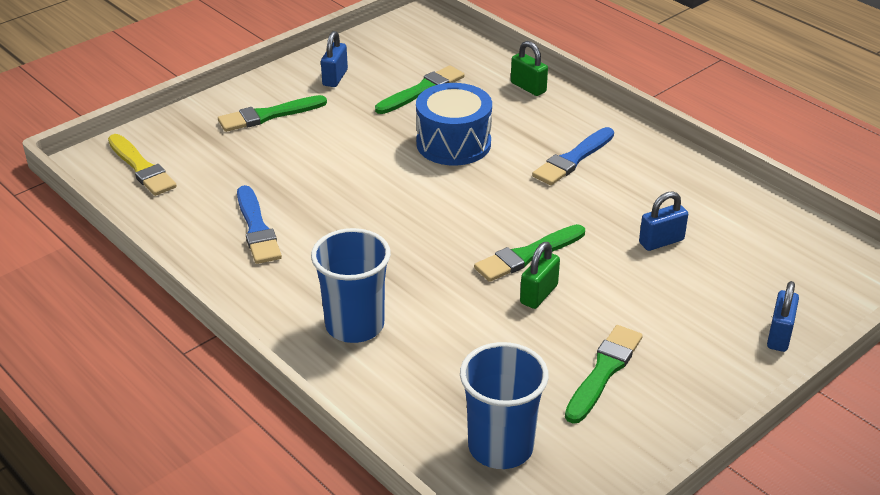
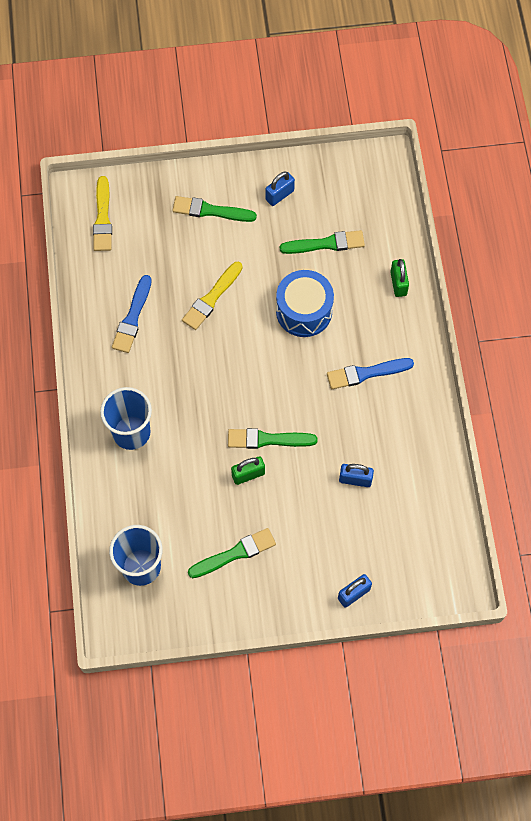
camera: 35 degrees right, 30 degrees up
none -> yellow brush [182,262,243,330]

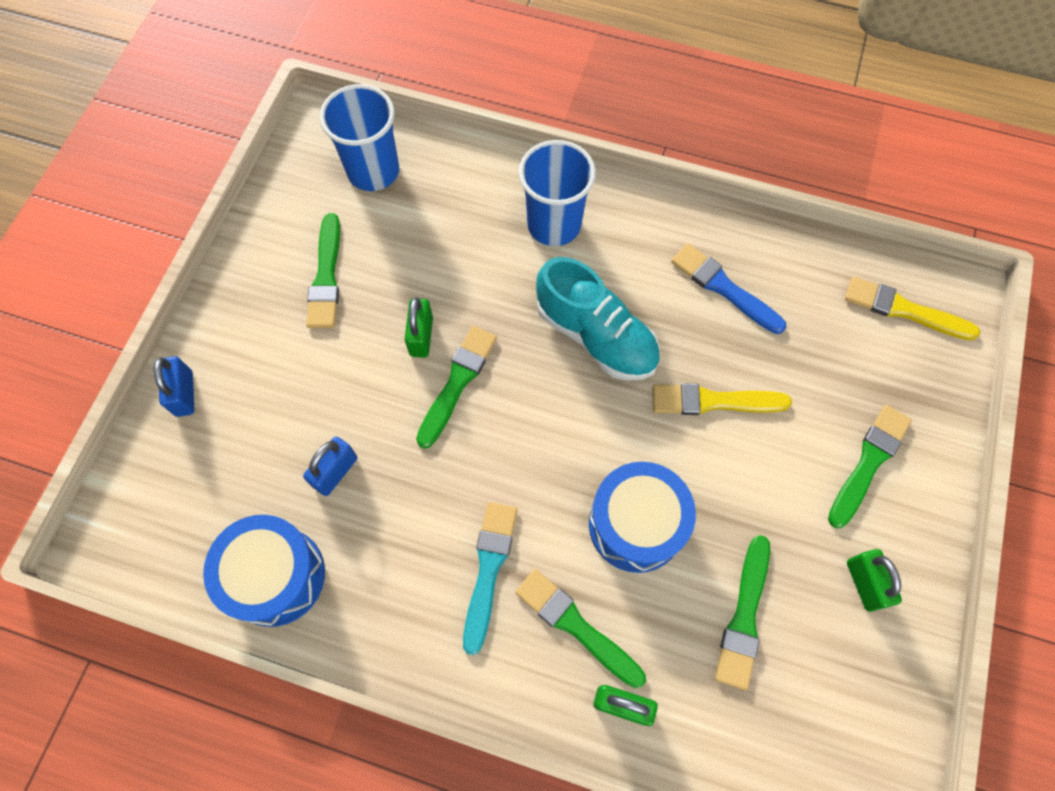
camera: 115 degrees right, 0 degrees up
yellow brush [182,262,243,330] -> yellow brush turned 60 degrees counterclockwise [652,383,792,415]
blue padlock [266,171,295,206] -> green padlock [847,549,902,612]
blue brush [327,358,414,389] -> turquoise brush [463,502,517,655]
none -> blue drum [203,515,325,627]
none -> green brush [515,569,646,688]
none -> turquoise shoe [536,257,660,381]

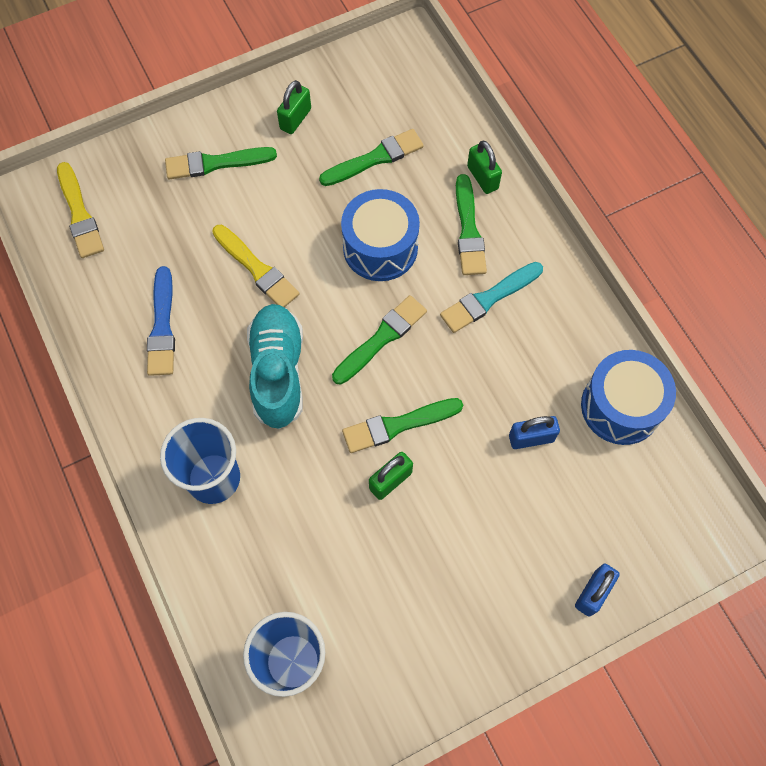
camera: 135 degrees left, 0 degrees up
green brush [306,213,340,328] -> green brush moved to [332,295,427,385]

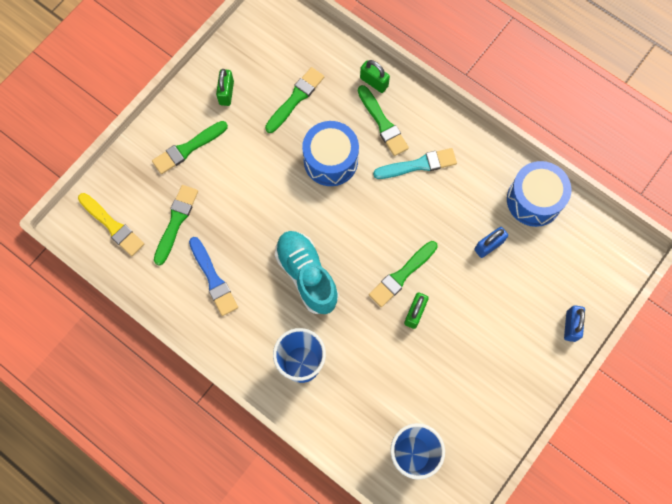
camera: 25 degrees left, 5 degrees up
yellow brush [212,225,299,307] -> none
green brush [332,295,427,385] -> green brush moved to [154,185,198,266]
turquoise brush [440,262,543,333] -> turquoise brush turned 135 degrees counterclockwise [373,148,457,179]

